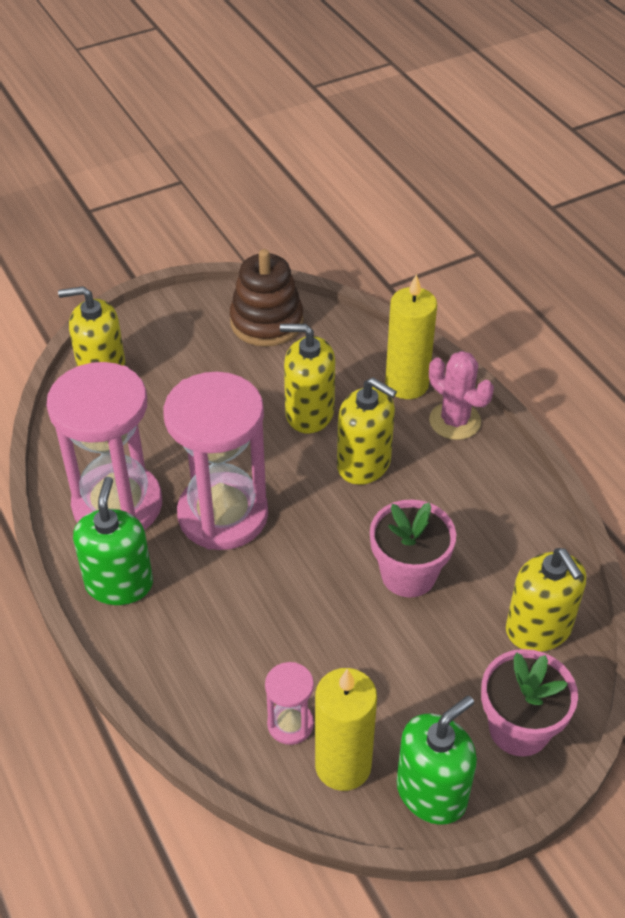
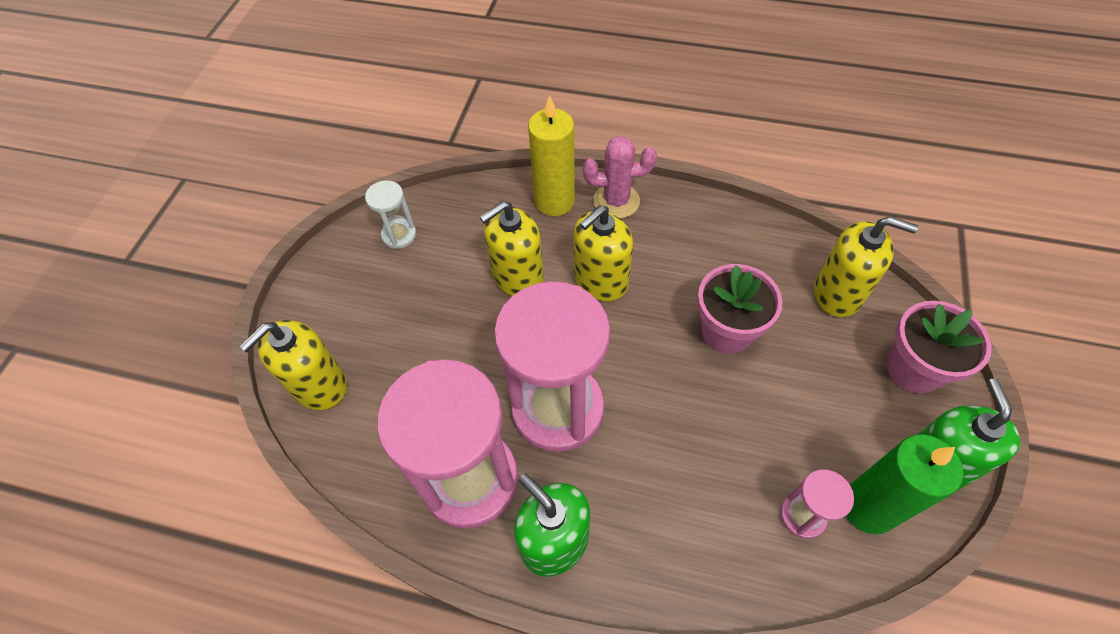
camera: 45 degrees left, 10 degrees up
brown stacking toy [230,249,303,347] -> white hourglass [365,180,416,249]
yellow candle [315,668,377,791] -> green candle [846,434,964,534]
yellow soap dispenser [337,377,397,485] -> yellow soap dispenser turned 150 degrees clockwise [574,205,633,301]

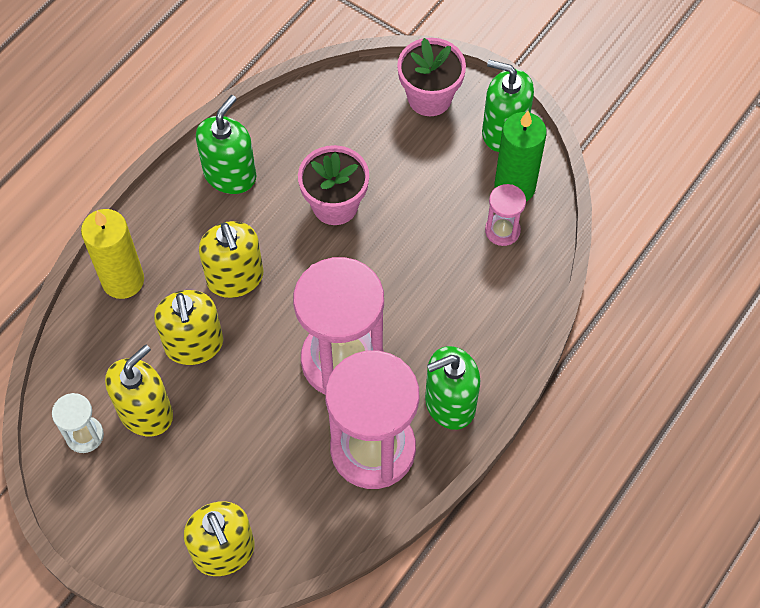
camera: 70 degrees left, 5 degrees up
pink cactus [583,136,657,218] -> none
yellow soap dispenser [814,216,918,317] -> yellow soap dispenser moved to [105,345,173,436]
none -> green soap dispenser [196,95,256,194]

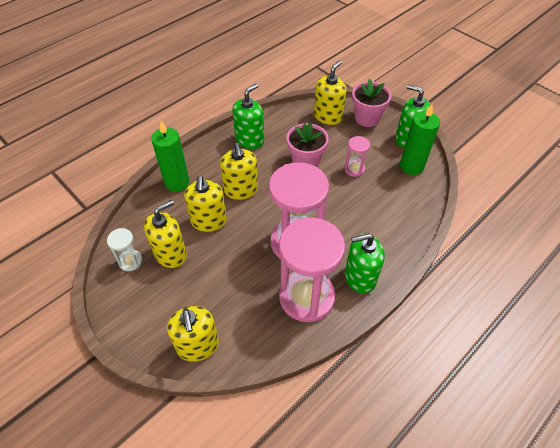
camera: 10 degrees right, 10 degrees down
yellow candle [81,209,144,299] -> green candle [151,121,190,192]
pink hourglass [485,184,526,246] -> pink hourglass moved to [344,136,370,177]
none -> yellow soap dispenser [314,60,347,125]

